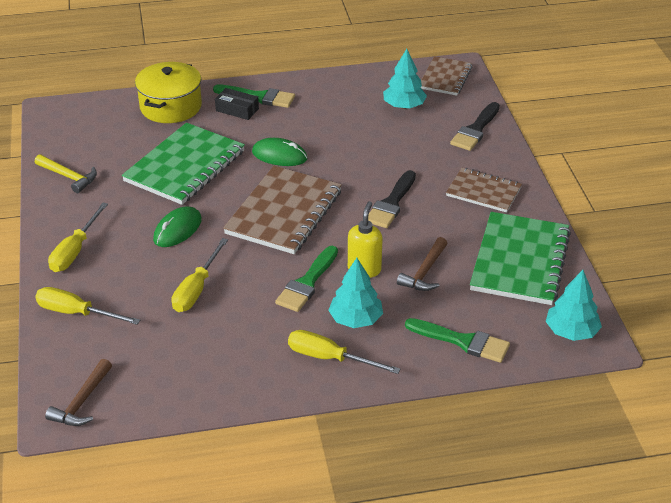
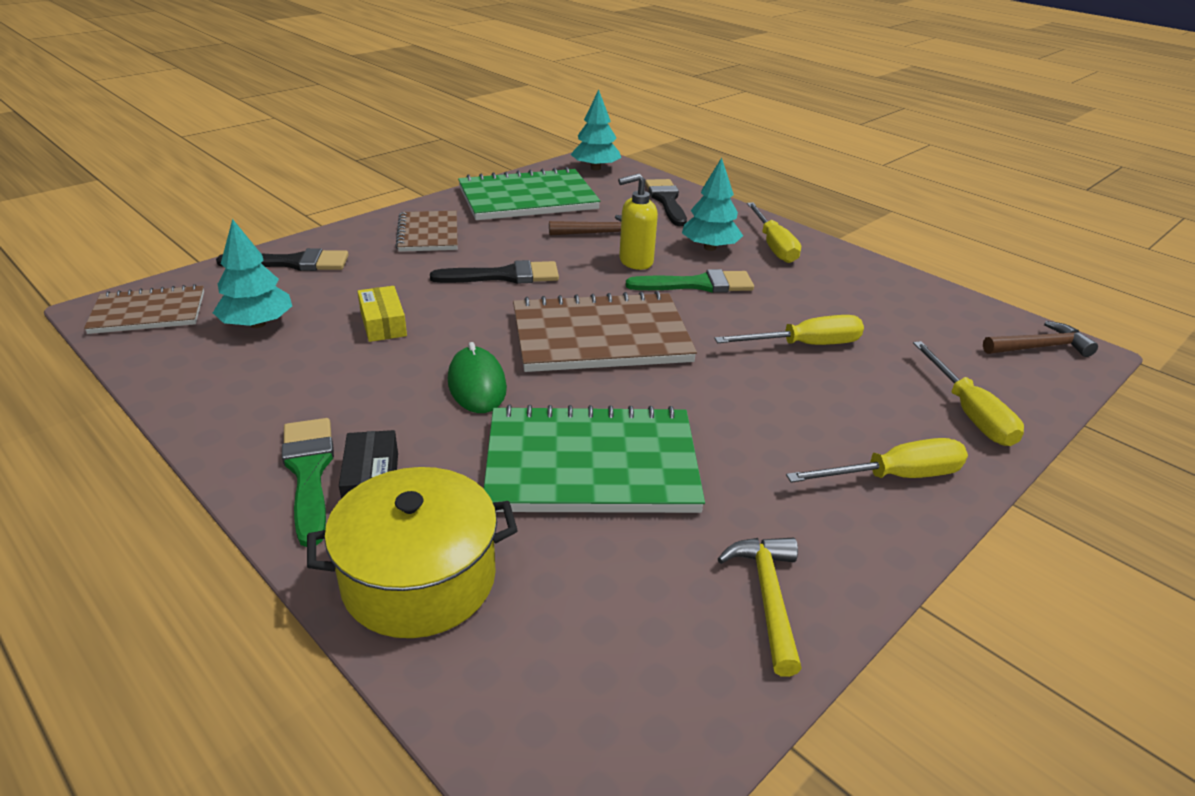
camera: 125 degrees left, 5 degrees down
green mouse [153,207,202,247] -> none
green brush [405,318,510,363] -> black brush [645,179,687,226]
none -> yellow box [357,286,407,342]

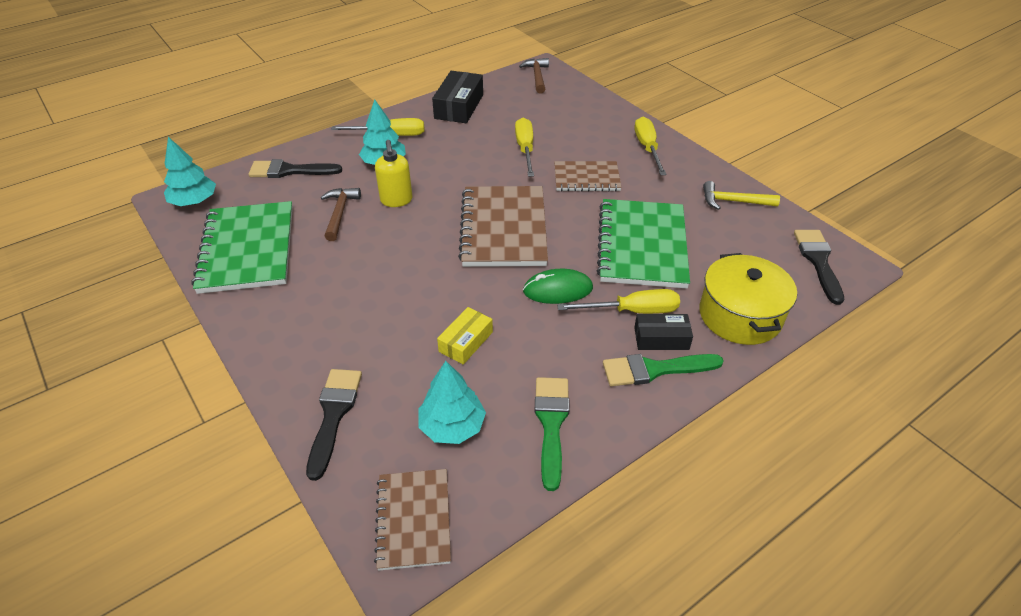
camera: 80 degrees left, 10 degrees up
yellow box [357,286,407,342] -> yellow box turned 45 degrees counterclockwise [437,307,493,365]
brown notebook [395,211,458,252] -> brown notebook moved to [554,161,622,191]
black brush [430,260,559,283] -> black brush moved to [794,230,844,305]
green brush [626,269,754,293] -> green brush moved to [534,377,570,491]
yellow screwdriver [913,341,1024,446] -> yellow screwdriver moved to [557,289,680,314]
none -> black box [432,71,483,123]

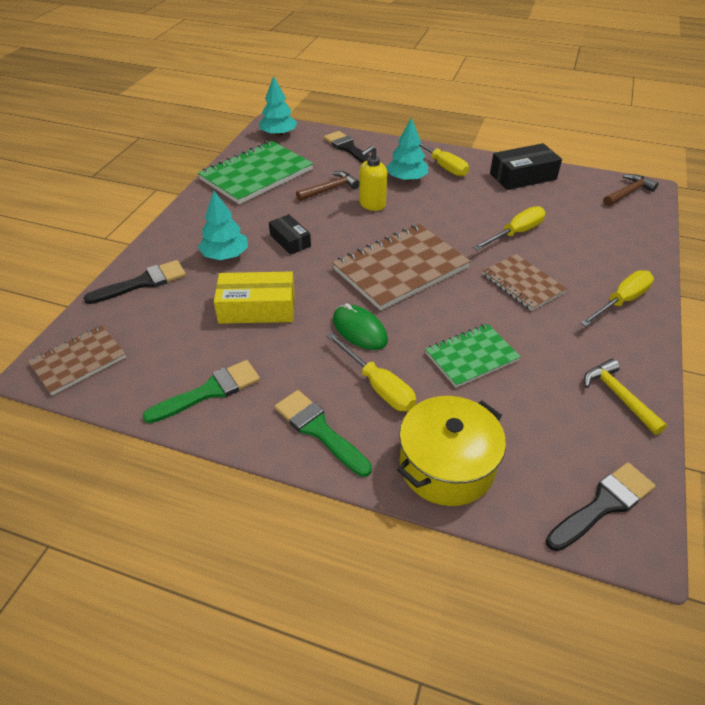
camera: 55 degrees right, 0 degrees up
turquoise tree [418,361,486,444] -> turquoise tree moved to [198,191,248,260]
yellow box [437,307,493,365] -> yellow box [214,271,295,324], size x1.61
green notebook [597,199,690,288] -> green notebook [425,324,521,388], size x0.59
black box [634,314,693,350] -> black box moved to [269,214,311,255]

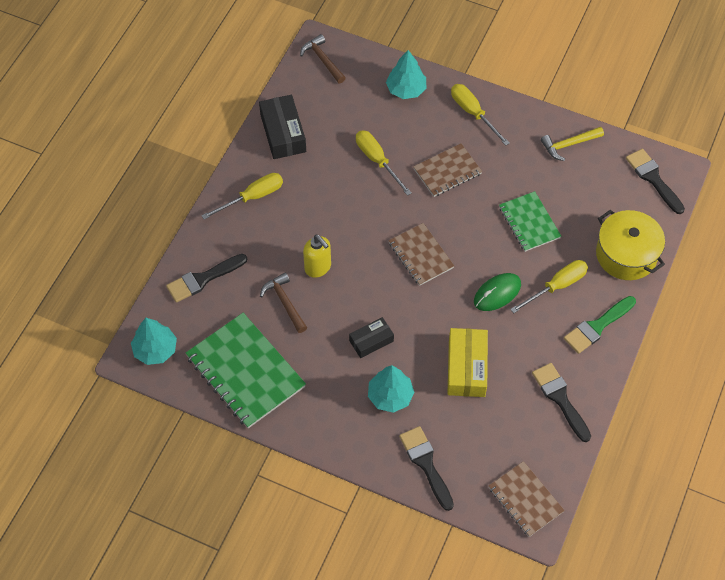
camera: 85 degrees left, 15 degrees up
green brush [142,360,260,423] -> black brush [532,363,591,442]
brown notebook [332,224,471,311] -> brown notebook [389,223,454,286], size x0.59
turquoise tree [386,118,428,182] -> turquoise tree moved to [386,50,426,99]

